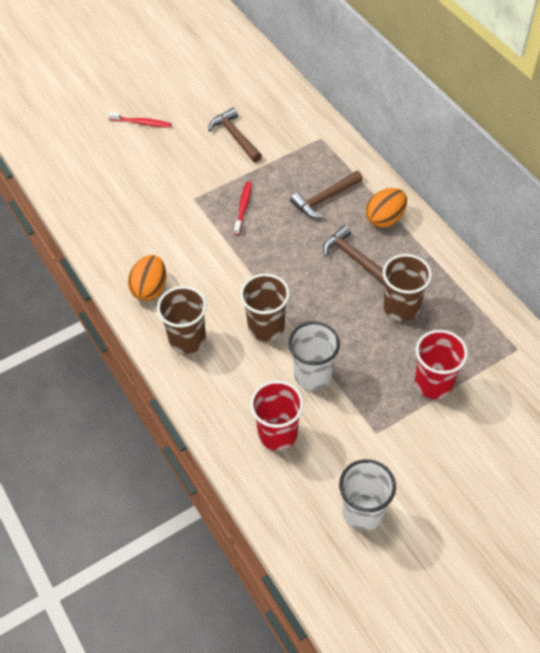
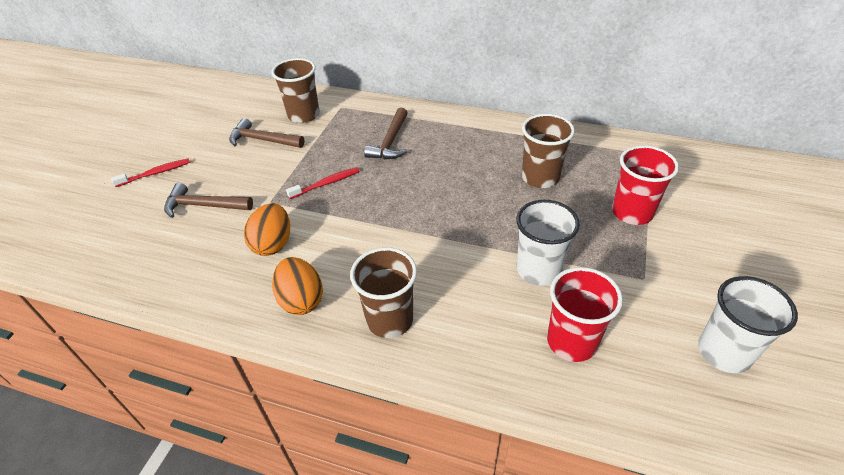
camera: 40 degrees left, 10 degrees down
red toothbrush [234,181,252,235] -> red toothbrush turned 90 degrees clockwise [286,167,359,199]
brown cup [240,274,290,341] -> brown cup moved to [272,58,320,123]
brown hammer [323,225,385,286] -> brown hammer moved to [164,183,253,218]
orange egg [366,188,407,228] -> orange egg moved to [244,203,290,256]

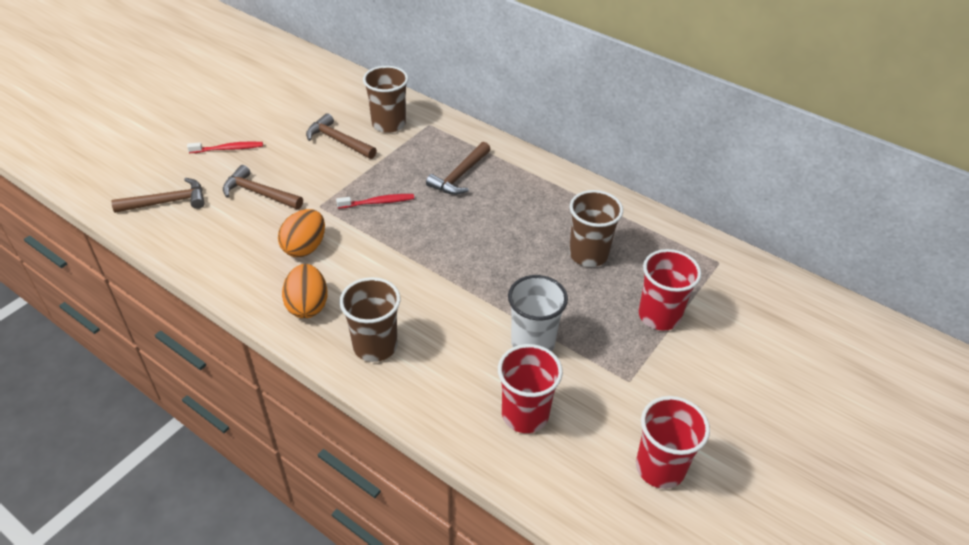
camera: 15 degrees right, 0 degrees up
white cup [698,276,798,373] -> red cup [636,396,710,489]
none -> brown hammer [111,178,205,213]

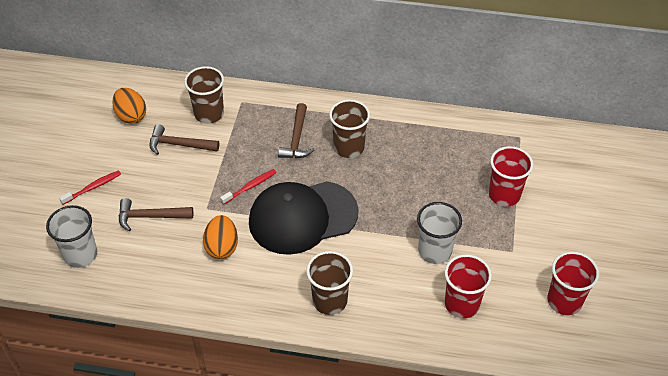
camera: 25 degrees left, 5 degrees up
brown hammer [111,178,205,213] -> white cup [46,205,97,268]
orange egg [282,264,327,318] -> orange egg moved to [112,88,146,124]
brown cup [569,190,623,267] -> brown cup moved to [329,99,370,158]
none -> black cap [249,181,359,255]

